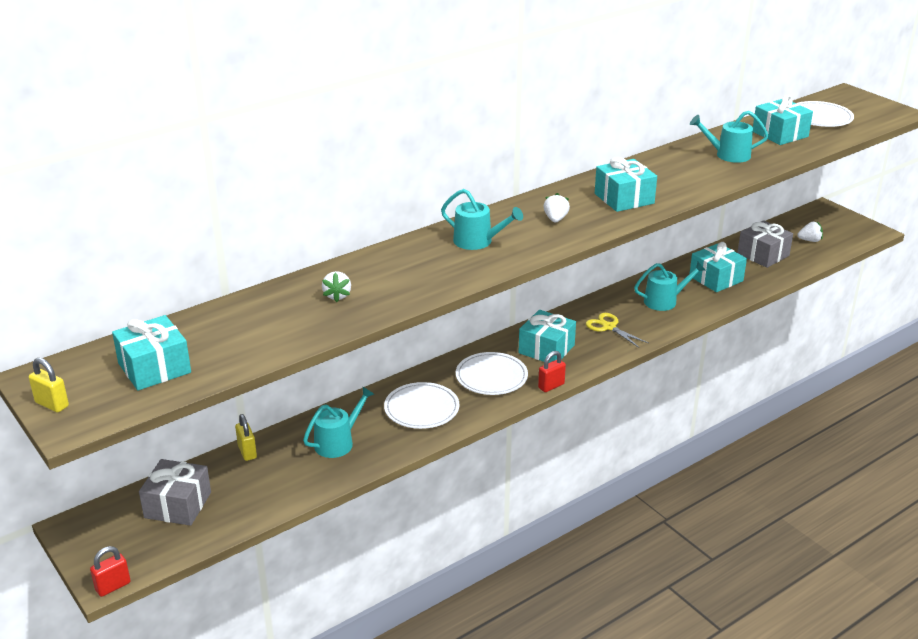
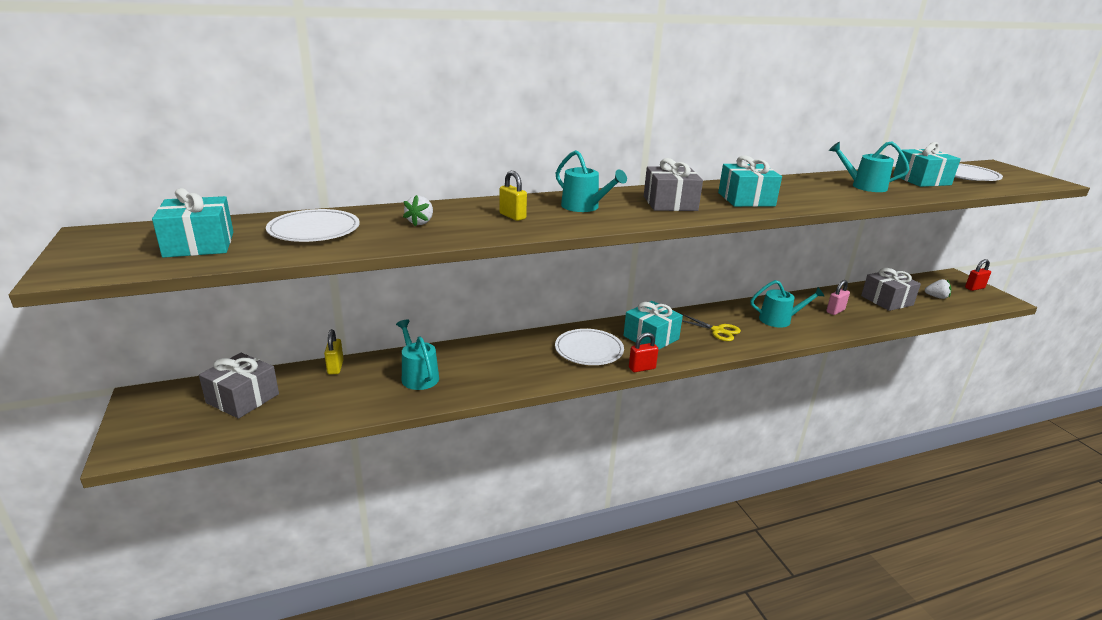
camera: 15 degrees right, 5 degrees down
yellow padlock [29,358,69,413] -> yellow padlock moved to [499,171,527,221]
red padlock [90,546,131,597] -> red padlock moved to [965,259,991,291]
turquoise watering can [303,387,374,458] -> turquoise watering can turned 90 degrees counterclockwise [396,320,439,390]
white plate [384,382,460,429] -> white plate moved to [266,209,360,242]
white strawberry [544,193,570,223] -> grey gift [644,158,703,211]
yellow scissors [586,313,648,348] -> yellow scissors turned 150 degrees clockwise [681,313,741,341]
turquoise gift [690,242,747,292] -> pink padlock [826,280,850,315]

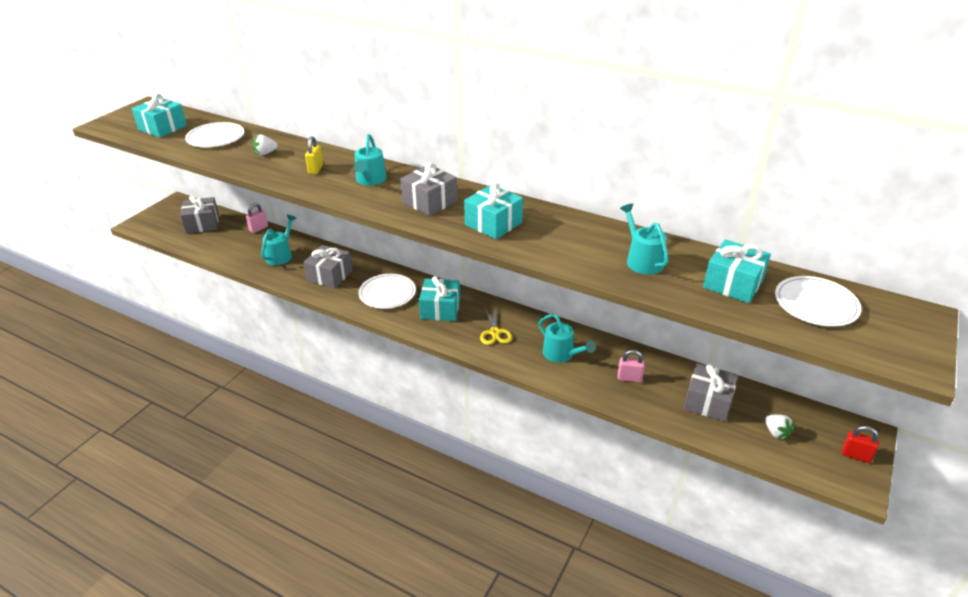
camera: 50 degrees right, 10 degrees up
yellow padlock [324,329,344,374] -> pink padlock [246,203,268,233]
red padlock [629,332,658,372] -> none
none -> grey gift [303,245,352,288]

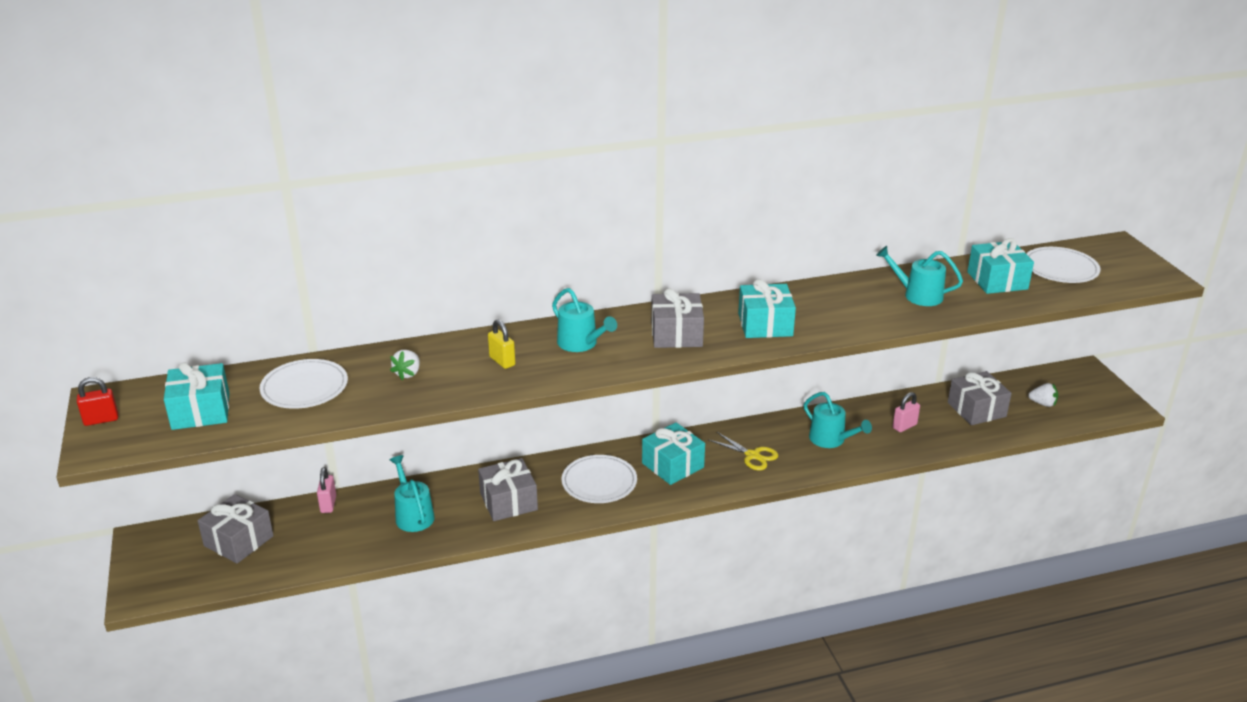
camera: 45 degrees left, 5 degrees down
turquoise watering can [538,314,596,363] -> turquoise watering can turned 45 degrees clockwise [804,392,872,448]
red padlock [842,426,879,463] -> red padlock moved to [77,377,118,426]

